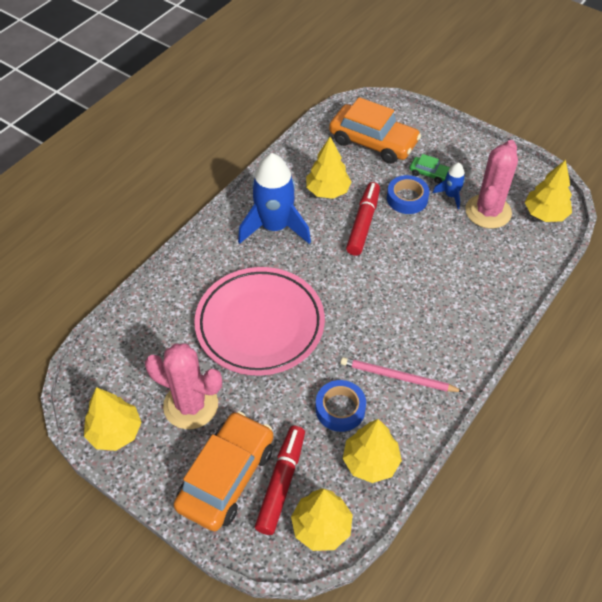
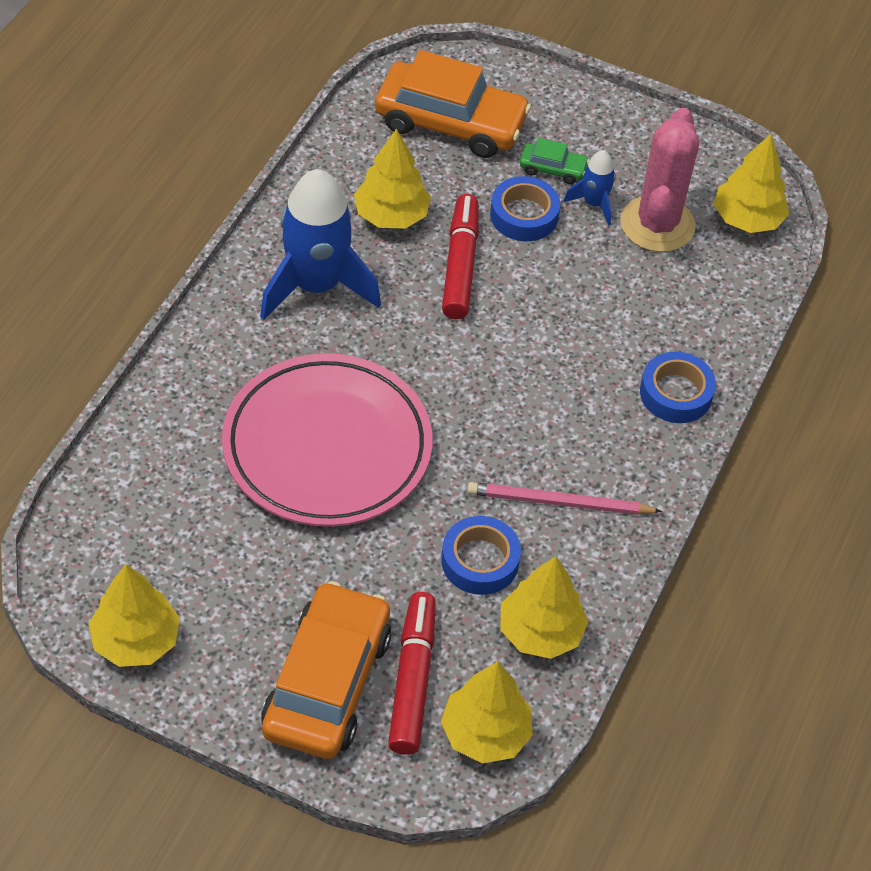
camera: 15 degrees left, 0 degrees up
pink cactus [145,343,222,429] -> none
none -> blue tape [640,352,716,423]

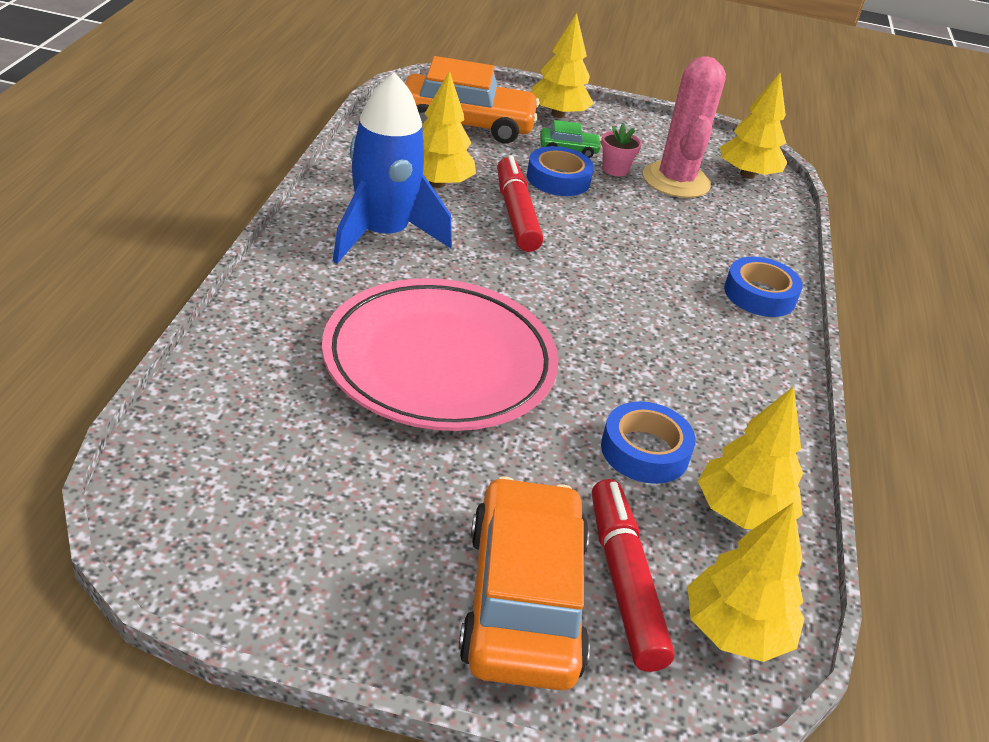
camera: 15 degrees left, 15 degrees down
yellow tree [88,564,180,667] -> yellow tree moved to [531,13,594,118]
pink pencil [467,482,662,515] -> none
blue rocket [563,150,616,225] -> pink flower pot [601,124,642,176]

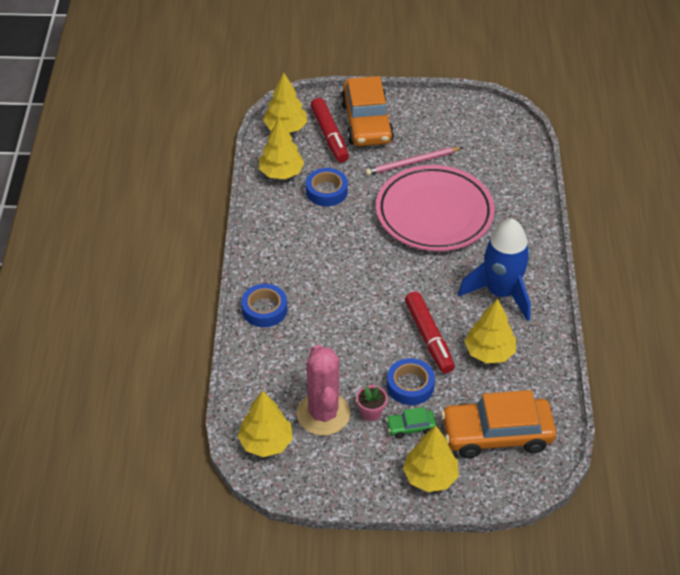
camera: 175 degrees right, 10 degrees up
none -> pink pencil [365,147,463,176]

